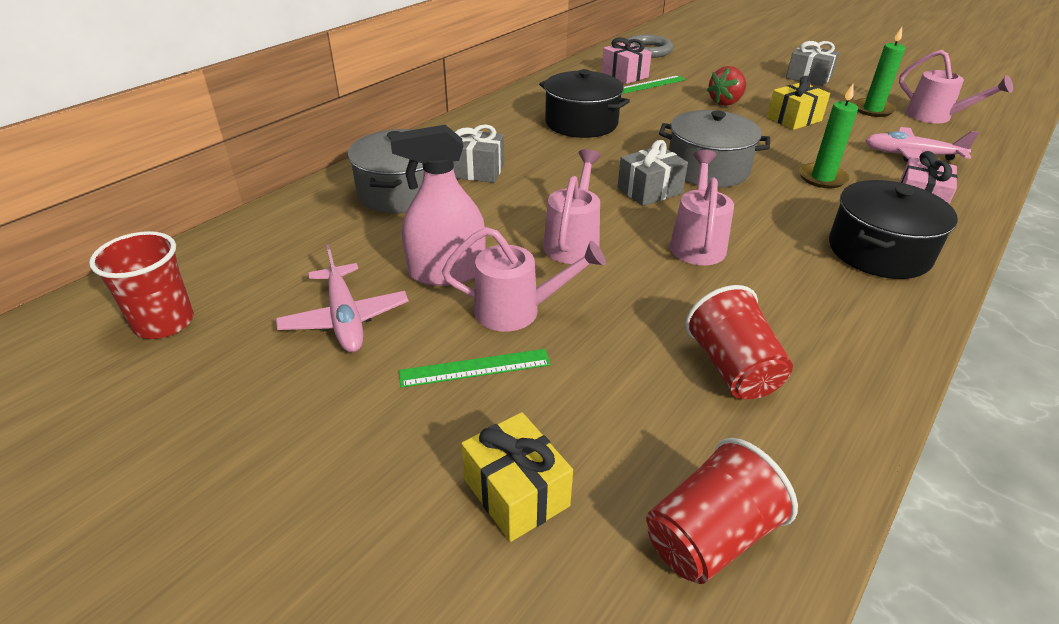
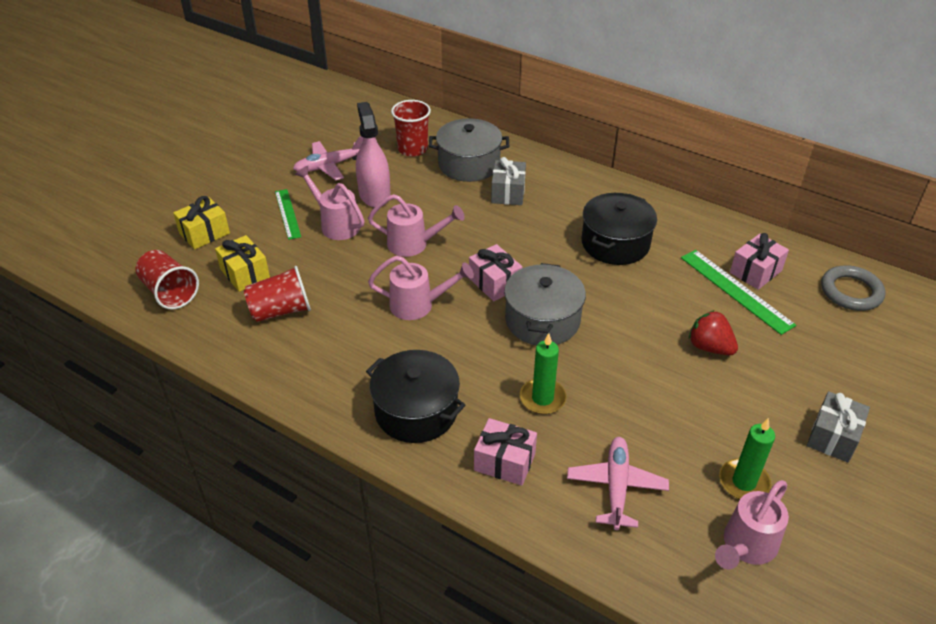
camera: 85 degrees right, 5 degrees up
red cup [89,231,194,339] -> red cup moved to [391,100,431,157]
pink watering can [442,227,606,332] -> pink watering can turned 135 degrees clockwise [295,166,365,240]
grey gift [618,140,688,206] -> pink gift [469,244,522,301]
green ruler [622,75,686,94] -> green ruler [681,250,796,335], size x1.52
yellow gift [767,76,830,130] -> yellow gift moved to [215,235,270,292]

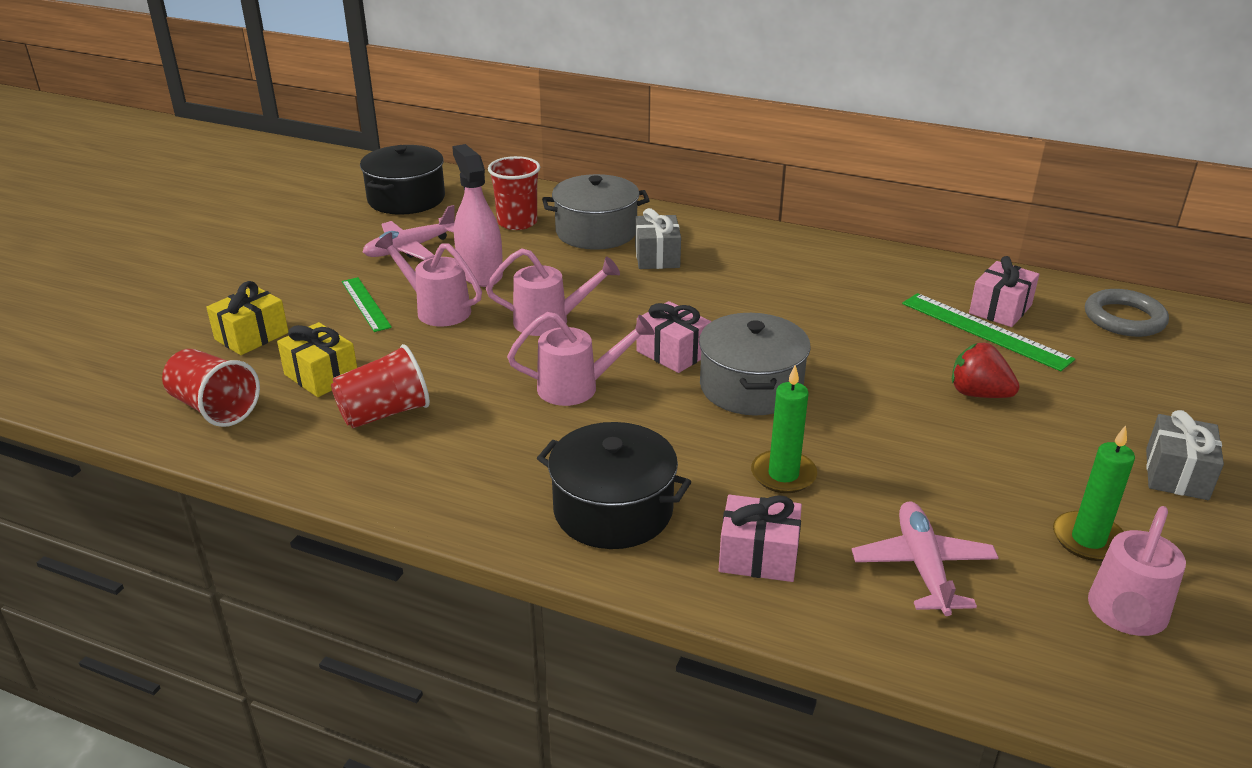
camera: 10 degrees left, 10 degrees down
black pot [582,193,657,265] -> black pot moved to [360,145,445,215]

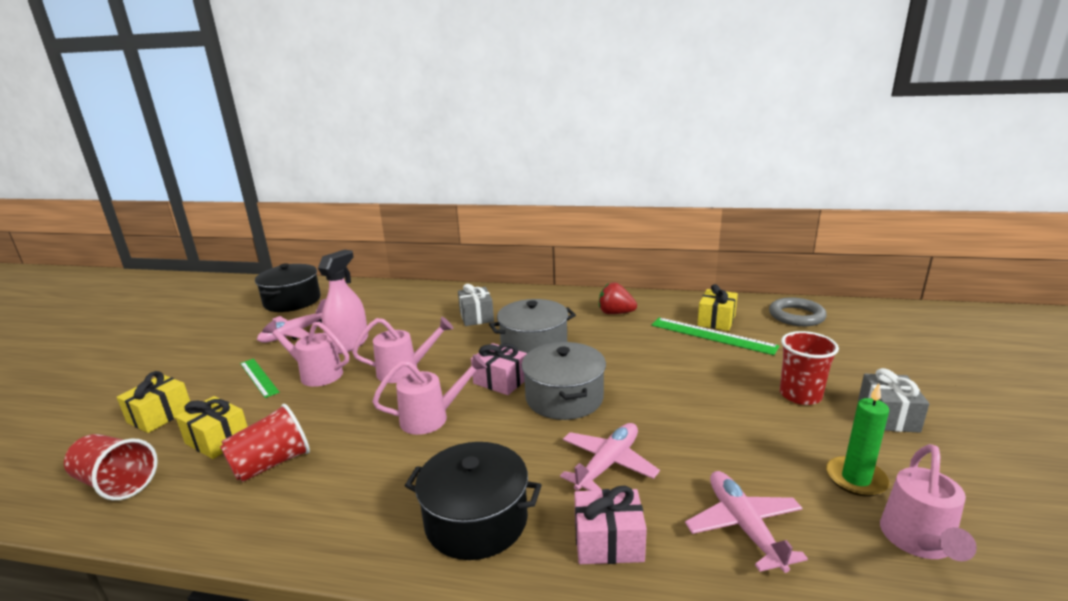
camera: 10 degrees left, 10 degrees down
pink spray bottle [452,144,503,287] -> pink spray bottle turned 60 degrees clockwise [318,250,368,354]
red cup [488,156,540,230] -> red cup moved to [780,331,839,405]
grey pot [542,174,650,250] -> grey pot moved to [489,299,576,353]
green candle [751,365,817,493] -> pink plane [560,423,660,491]
red strawberry [952,343,1020,398] -> red strawberry moved to [599,282,637,314]
pink gift [969,256,1039,327] -> yellow gift [697,284,738,331]

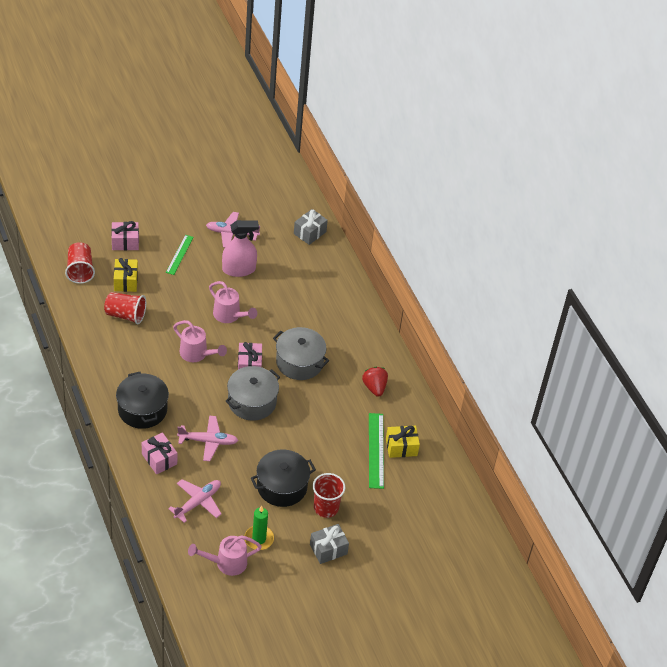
camera: 50 degrees right, 25 degrees up
yellow gift [117,371,190,433] -> pink gift [111,221,139,250]
black pot [255,263,321,312] -> black pot moved to [251,449,316,507]
pink watering can [262,320,349,387] -> none
grey gift [458,284,494,326] -> grey gift moved to [294,209,328,245]
grey ring [769,297,827,326] -> none

